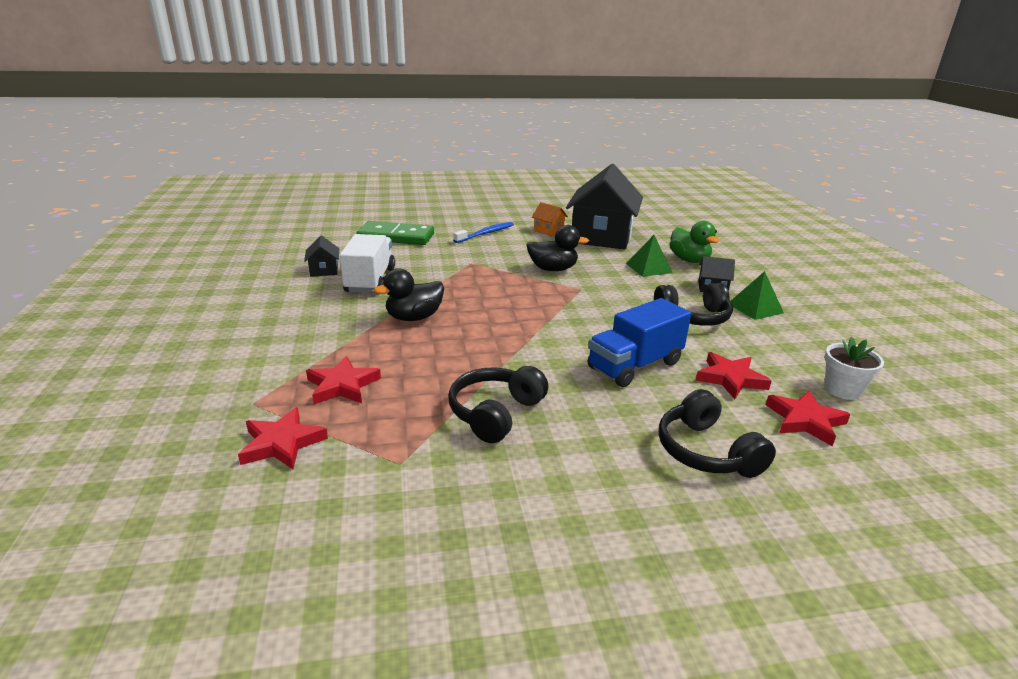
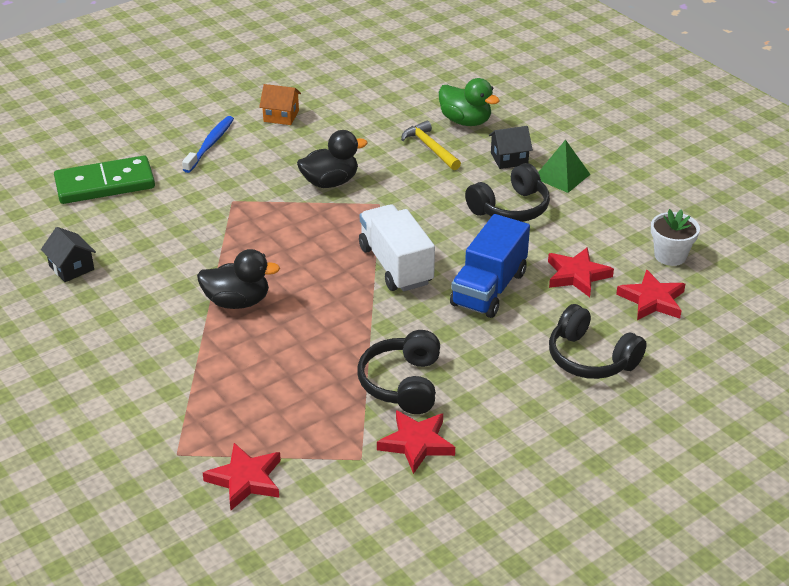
camera: 25 degrees left, 10 degrees up
red star [306,356,381,404] -> red star moved to [377,410,455,474]
white truck [340,234,395,293] -> white truck moved to [359,204,435,292]
black duck [374,268,444,321] -> black duck turned 120 degrees counterclockwise [197,249,280,309]
black house [566,164,643,249] -> none
green pyramid [626,235,672,277] -> yellow hammer [401,121,461,170]

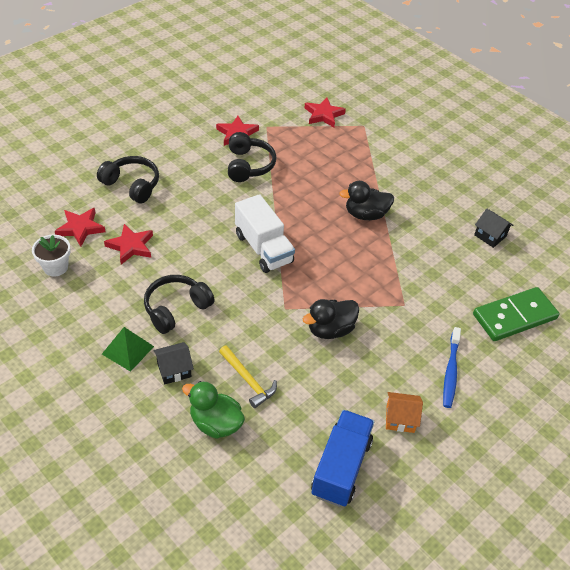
camera: 170 degrees right, 10 degrees up
blue truck [450,214,530,318] -> blue truck moved to [311,410,374,507]

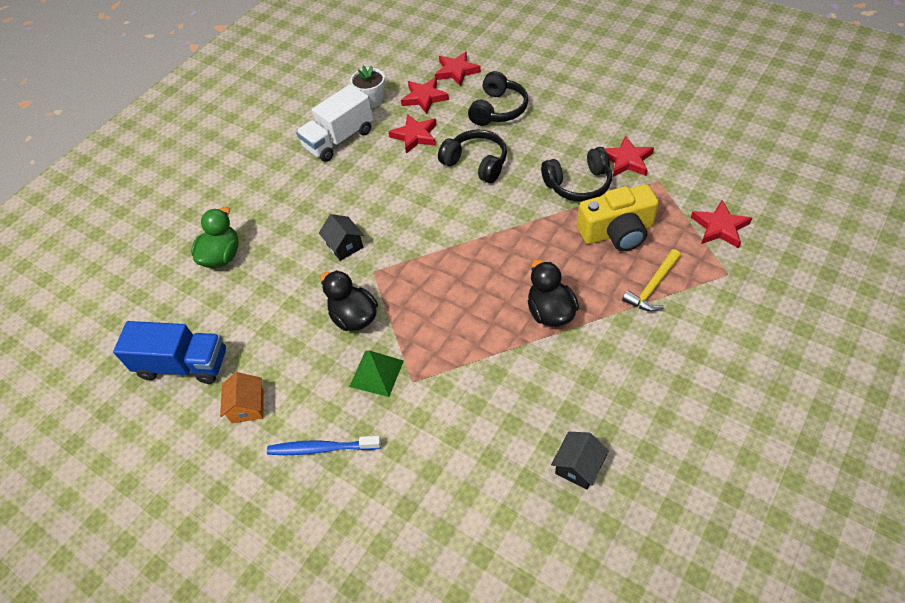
camera: 85 degrees right, 5 degrees up
green pyramid [102,327,154,372] -> green pyramid moved to [349,350,404,397]
black headphones [144,275,215,334] -> black headphones moved to [438,130,507,183]
black house [153,342,194,384] -> black house moved to [319,214,364,261]
yellow hammer [219,345,277,408] -> yellow hammer moved to [622,249,681,312]
white truck [235,194,295,273] -> white truck moved to [296,84,373,162]
green domino [473,287,559,341] -> none
none -> red star [435,51,481,86]
none -> yellow camera [577,184,659,251]

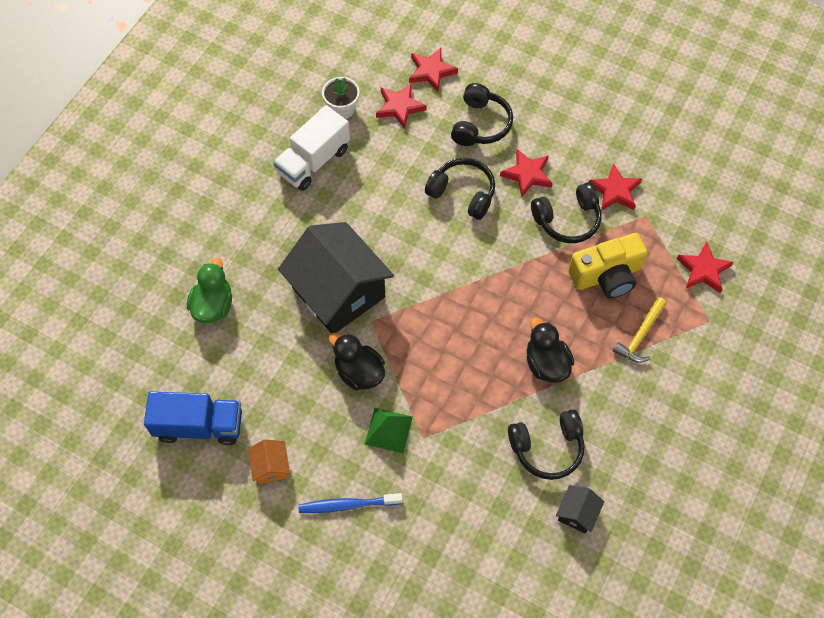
camera: 10 degrees left, 10 degrees up
black house [319,214,364,261] -> black house [278,222,394,334], size x2.43
red star [389,114,437,154] -> red star moved to [500,149,553,197]
none -> black headphones [508,410,584,480]

